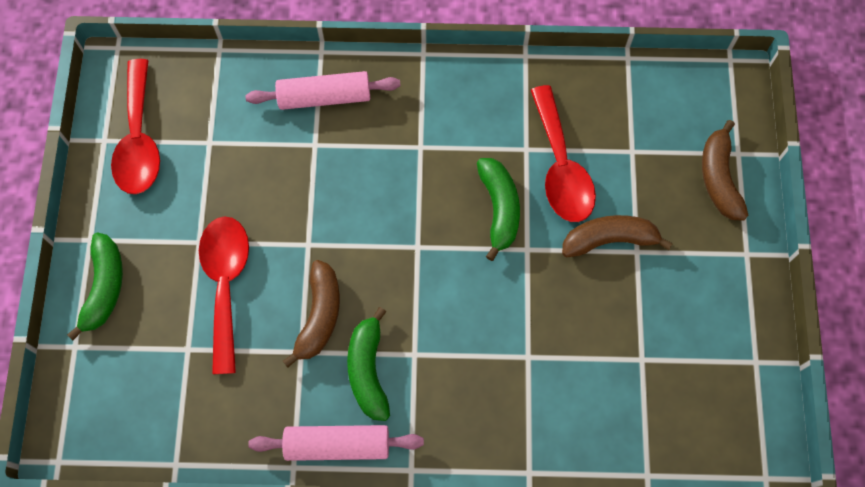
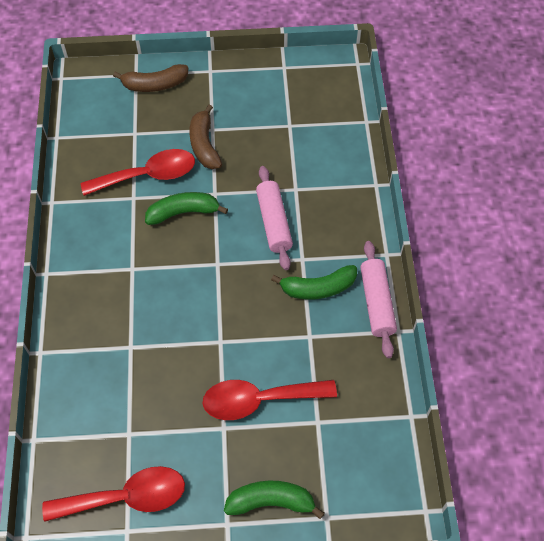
camera: 95 degrees left, 10 degrees down
pink rolling pin [245,71,401,110] -> pink rolling pin moved to [256,166,293,270]
brown banana [283,260,340,367] -> none

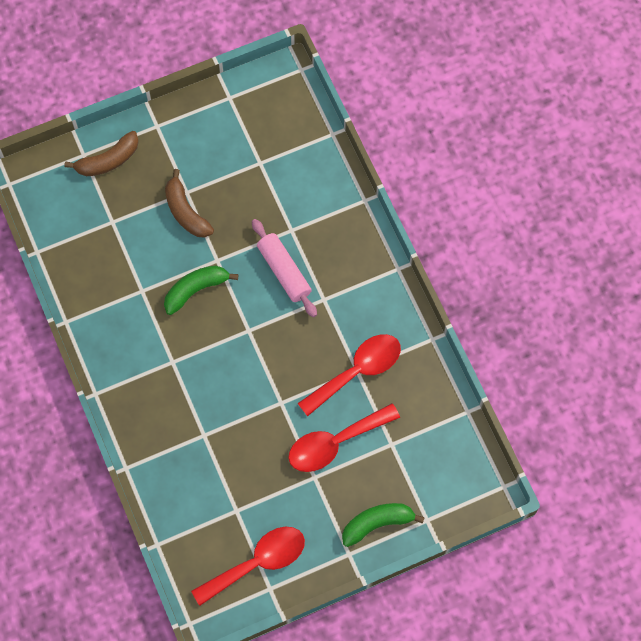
camera: 20 degrees left, 10 degrees up
red spoon [80,149,195,196] -> red spoon moved to [298,334,401,417]
green banana [271,265,357,300] -> none
pink rolling pin [360,241,397,358] -> none

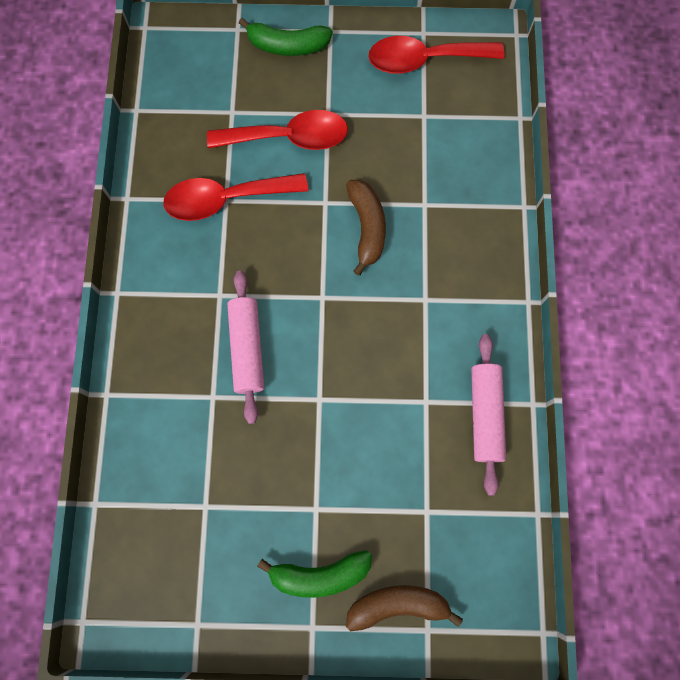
camera: 155 degrees left, 5 degrees up
green banana [164,265,238,315] -> green banana moved to [257,550,372,598]
brown banana [165,169,214,238] -> brown banana moved to [346,180,386,276]
none -> pink rolling pin [471,334,506,495]

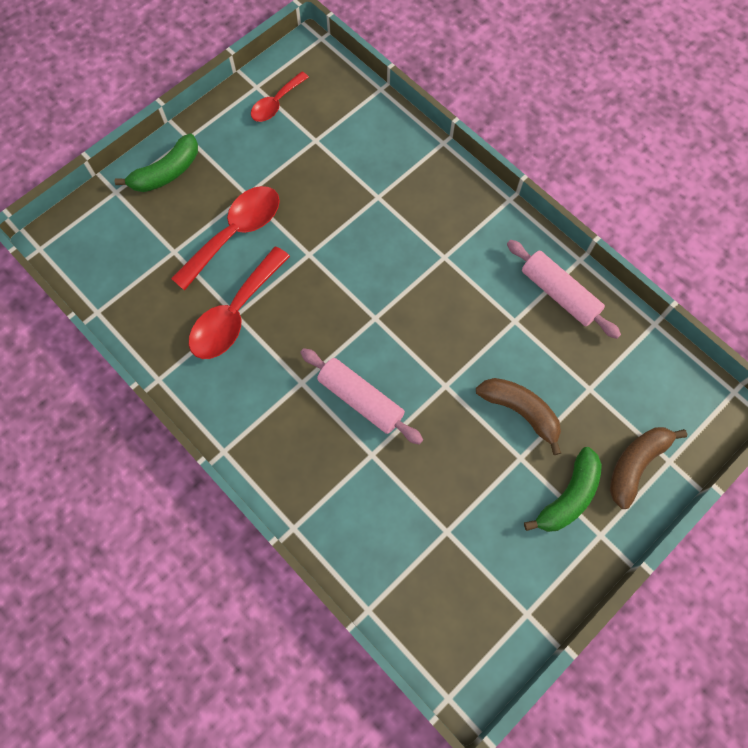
camera: 45 degrees left, 5 degrees down
brown banana [346,180,386,276] -> brown banana moved to [476,378,561,455]
red spoon [368,36,505,74] -> red spoon [251,72,309,122], size x0.60

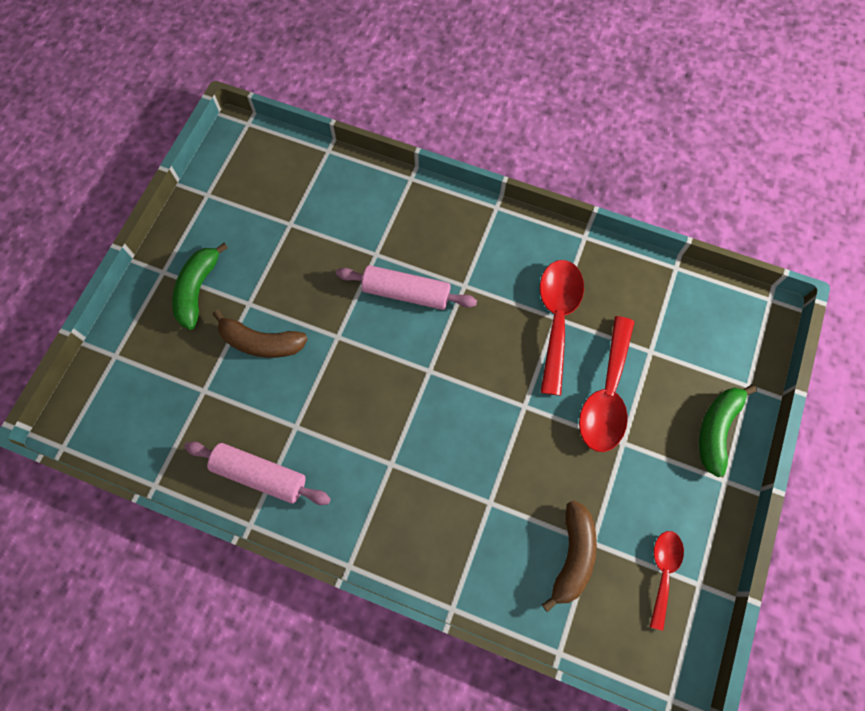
camera: 155 degrees right, 0 degrees up
brown banana [610,427,687,509] -> brown banana moved to [542,500,597,612]

